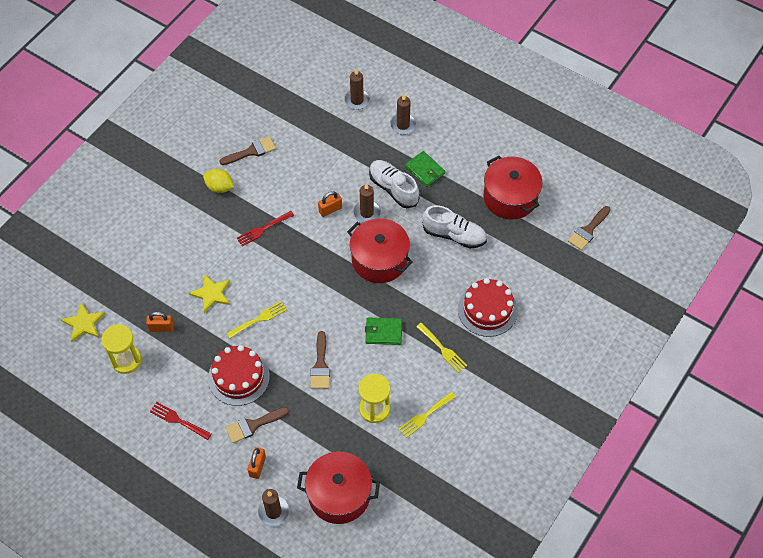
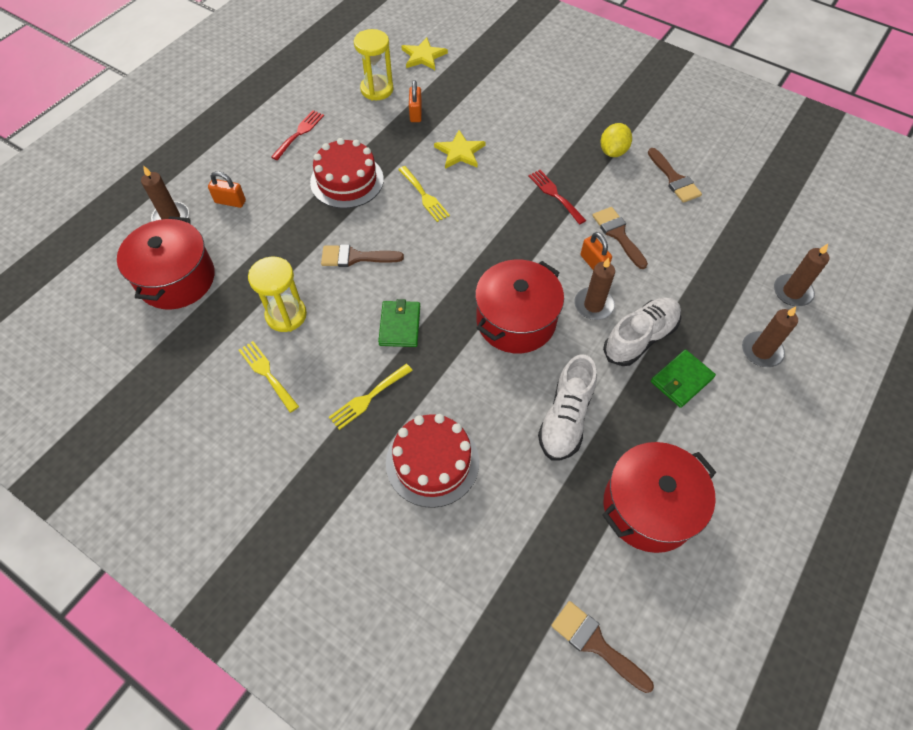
camera: 90 degrees right, 0 degrees up
brown brush [226,407,289,443] -> brown brush moved to [592,207,648,269]

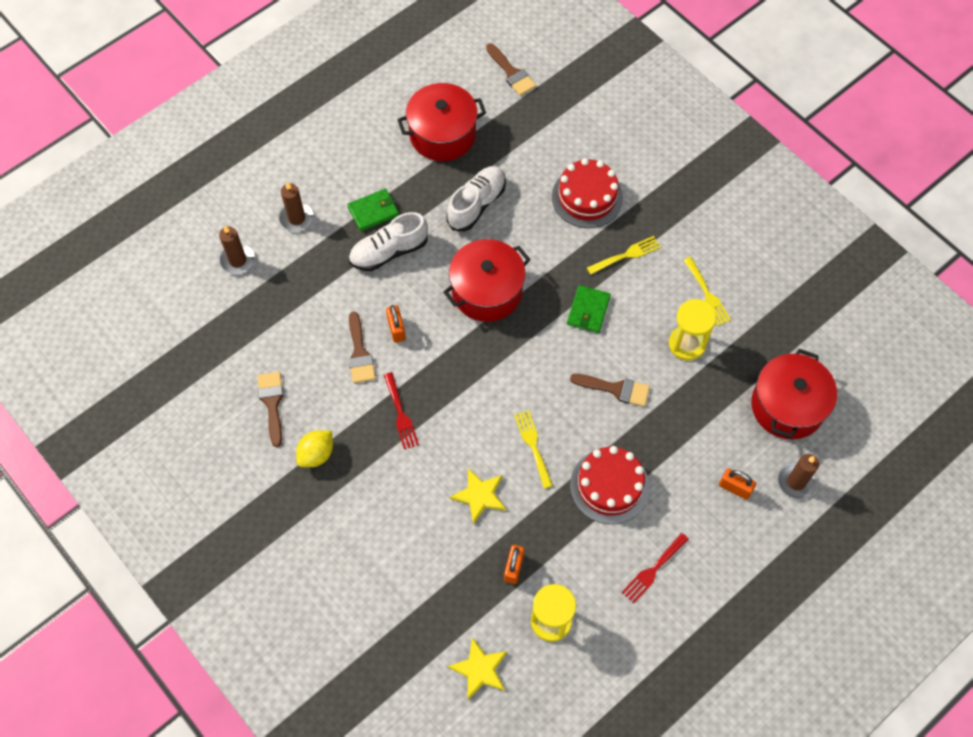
camera: 165 degrees left, 5 degrees up
brown candle [574,257,615,320] -> none

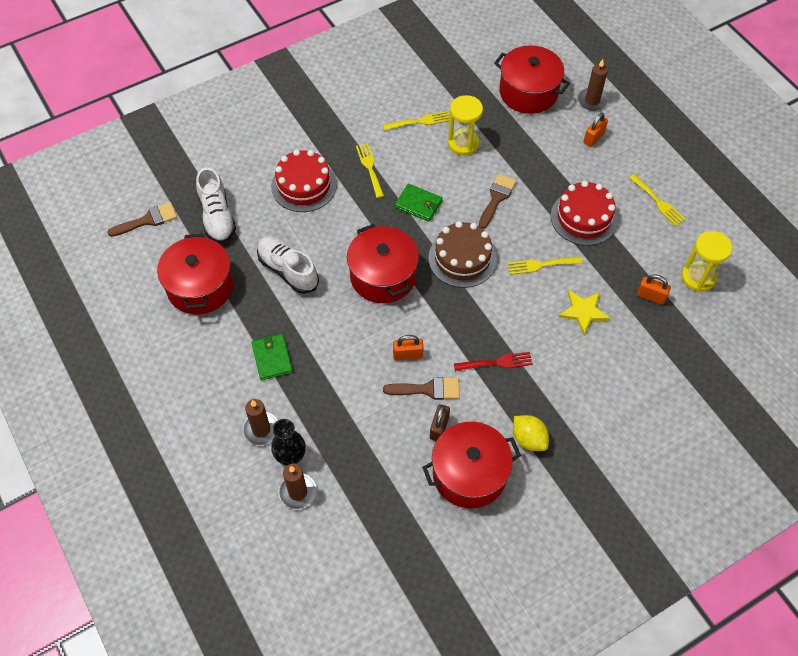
camera: 80 degrees left, 5 degrees down
brown brush [257,372,284,447] -> red pot [422,422,521,508]
white shoe [349,212,428,271] -> white shoe moved to [196,167,236,244]
yellow star [448,637,507,699] -> none
red fork [621,533,689,604] -> yellow fork [629,174,686,226]
none -> black vase [271,419,306,465]
none -> brown cake [428,221,497,288]
none -> brown padlock [430,404,450,441]

